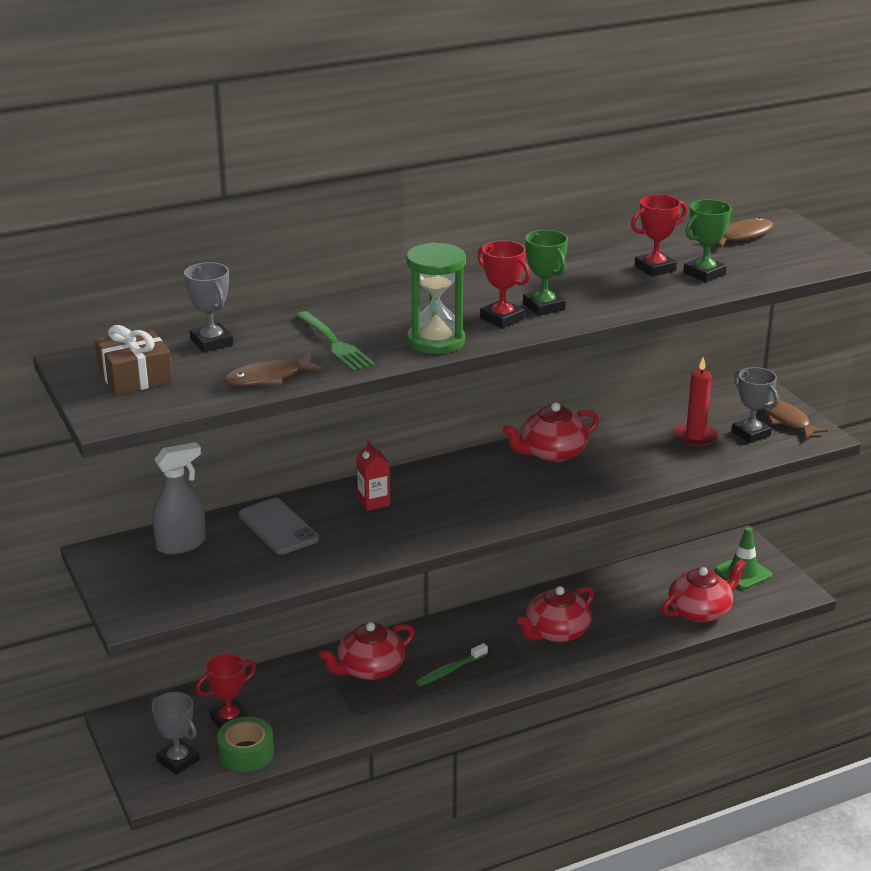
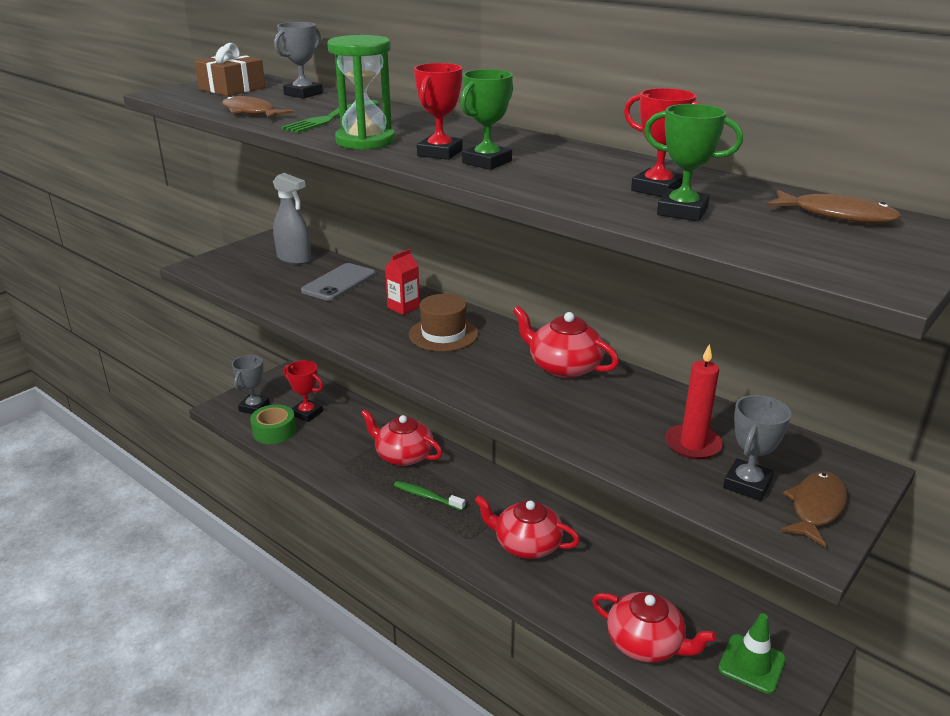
camera: 65 degrees right, 0 degrees up
none -> brown hat [409,294,478,352]

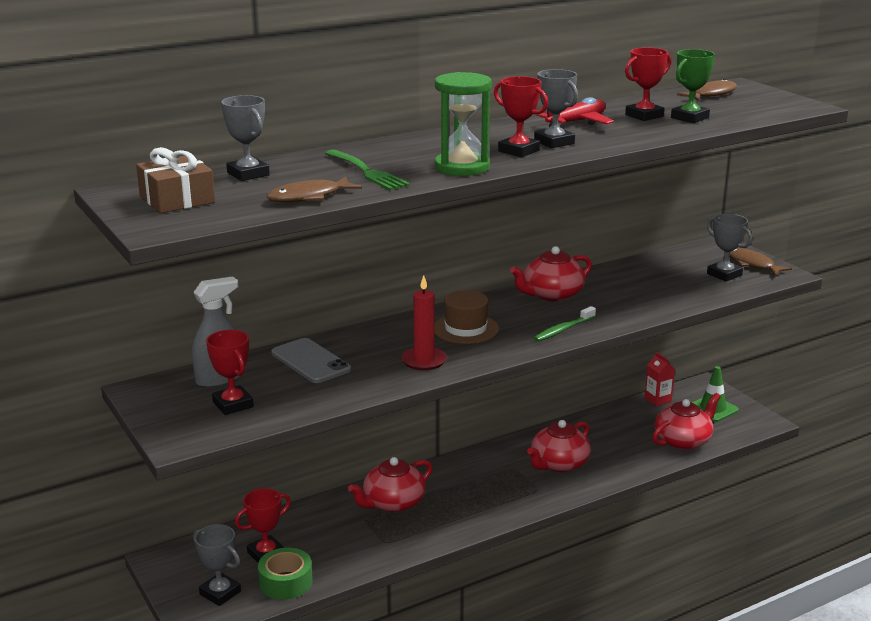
camera: 70 degrees left, 5 degrees down
red carton [385,249,420,315] -> red carton moved to [645,352,675,406]
green toothbrush [394,481,465,511] -> green toothbrush moved to [534,306,596,342]
green trophy [460,69,513,170] -> grey trophy [534,69,578,148]
red candle [665,344,723,460] -> red candle moved to [401,275,447,371]
none -> red trophy [206,330,254,415]
none -> red plane [537,97,614,127]

